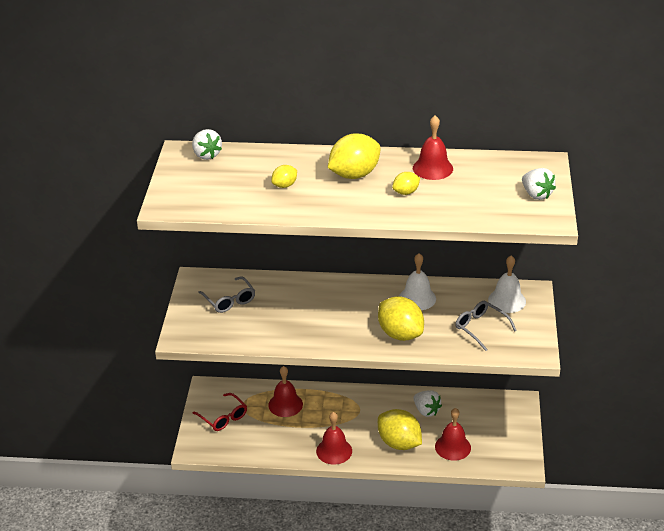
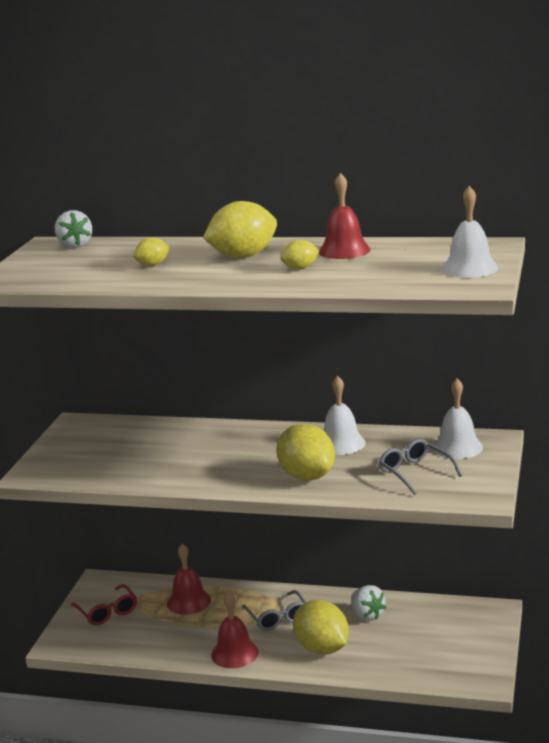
camera: 10 degrees right, 15 degrees down
grey glasses [198,276,255,313] -> grey glasses moved to [242,590,306,631]
red bell [435,408,471,461] -> none
white strawberry [522,168,556,200] -> white bell [442,186,498,278]

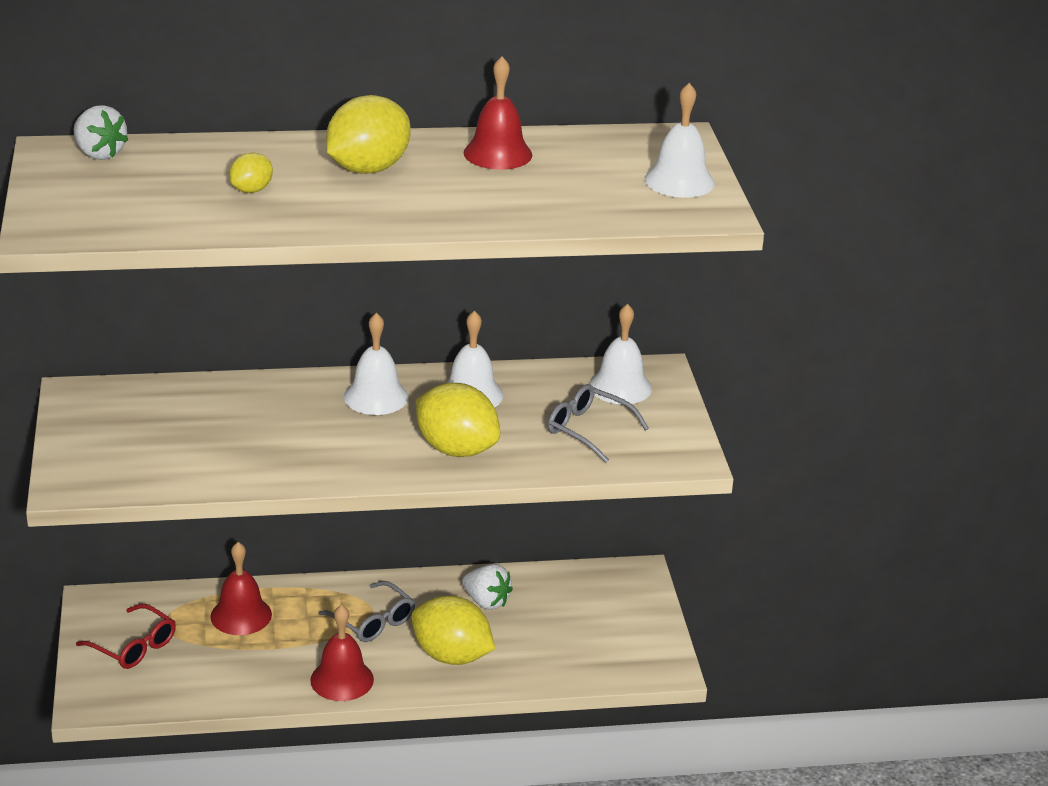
camera: 25 degrees left, 10 degrees up
yellow lemon [280,240,320,270] -> none
none -> white bell [344,313,408,415]

